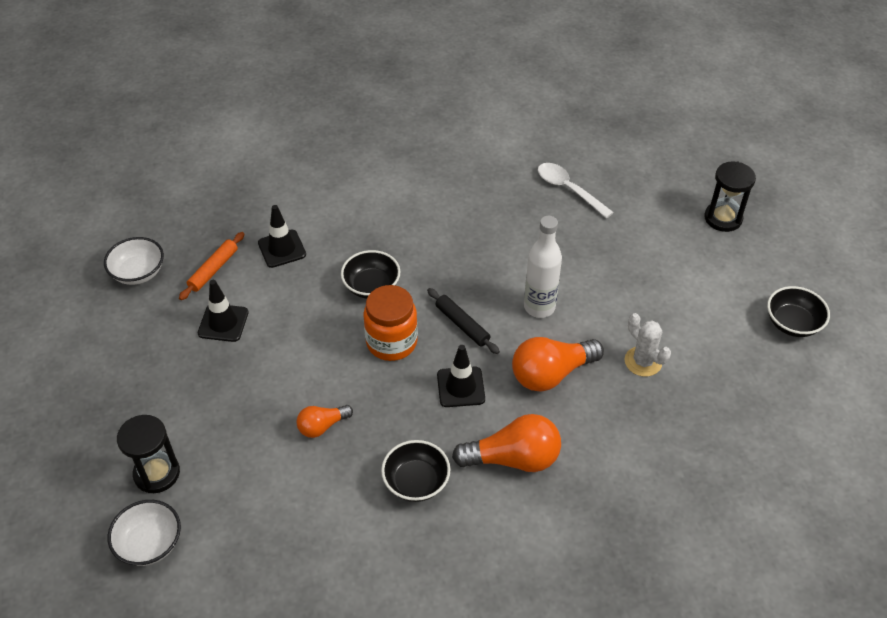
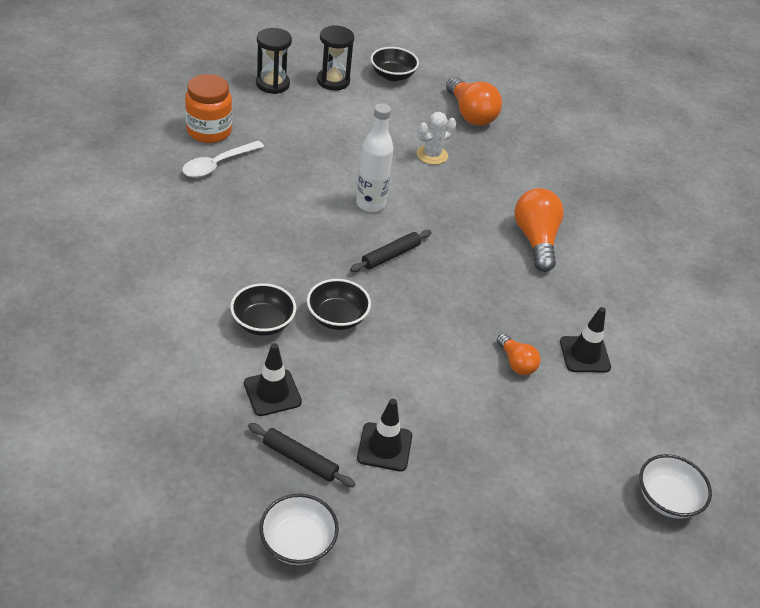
camera: 95 degrees left, 5 degrees down
black hourglass [117,415,180,493] -> black hourglass moved to [317,25,354,90]
orange rolling pin [179,232,244,300] -> black rolling pin [248,423,356,487]
orange jar [364,285,418,361] -> orange jar moved to [185,74,232,143]
black bowl [381,440,451,502] -> black bowl moved to [230,283,296,336]
black traffic cone [437,345,485,407] -> black traffic cone moved to [560,307,611,372]
orange light bulb [512,337,604,392] -> orange light bulb moved to [446,77,502,126]

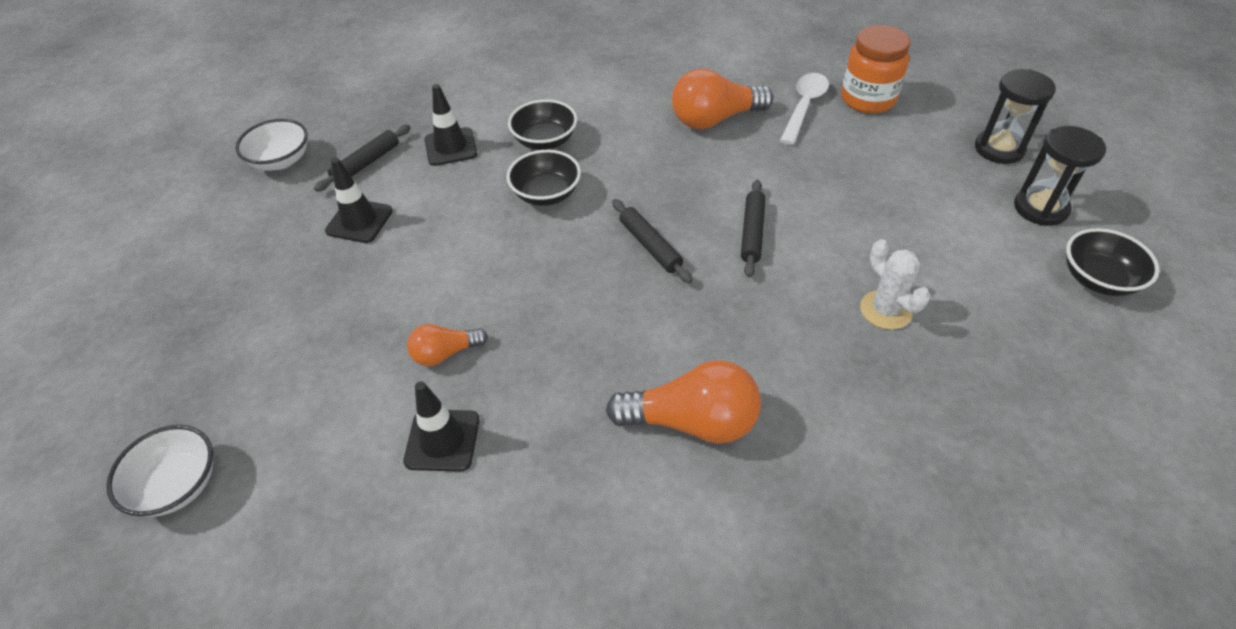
camera: 105 degrees right, 5 degrees up
white spoon [182,141,264,178] -> white spoon turned 60 degrees clockwise [780,73,829,145]
white bottle [356,103,394,212] -> black rolling pin [741,180,766,277]
orange light bulb [446,77,502,126] -> orange light bulb moved to [672,69,773,129]

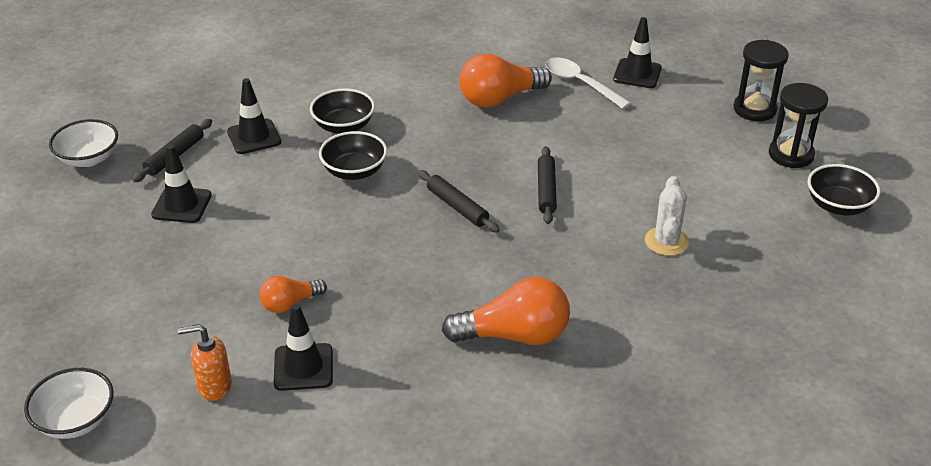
camera: 10 degrees left, 10 degrees down
white spoon [780,73,829,145] -> white spoon turned 60 degrees counterclockwise [545,57,631,109]
orange jar [841,25,910,113] -> black traffic cone [613,17,662,88]
white cactus [860,239,930,330] -> white cactus turned 45 degrees clockwise [645,176,689,256]
none -> orange soap dispenser [178,324,232,401]

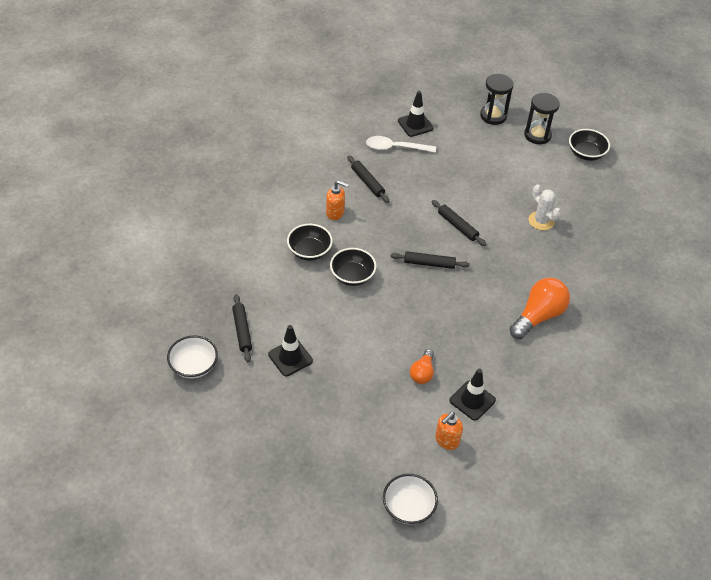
camera: 45 degrees left, 10 degrees up
black traffic cone [227,78,281,154] -> none
orange light bulb [460,53,552,107] -> black rolling pin [347,155,389,203]
none -> orange soap dispenser [326,180,349,220]

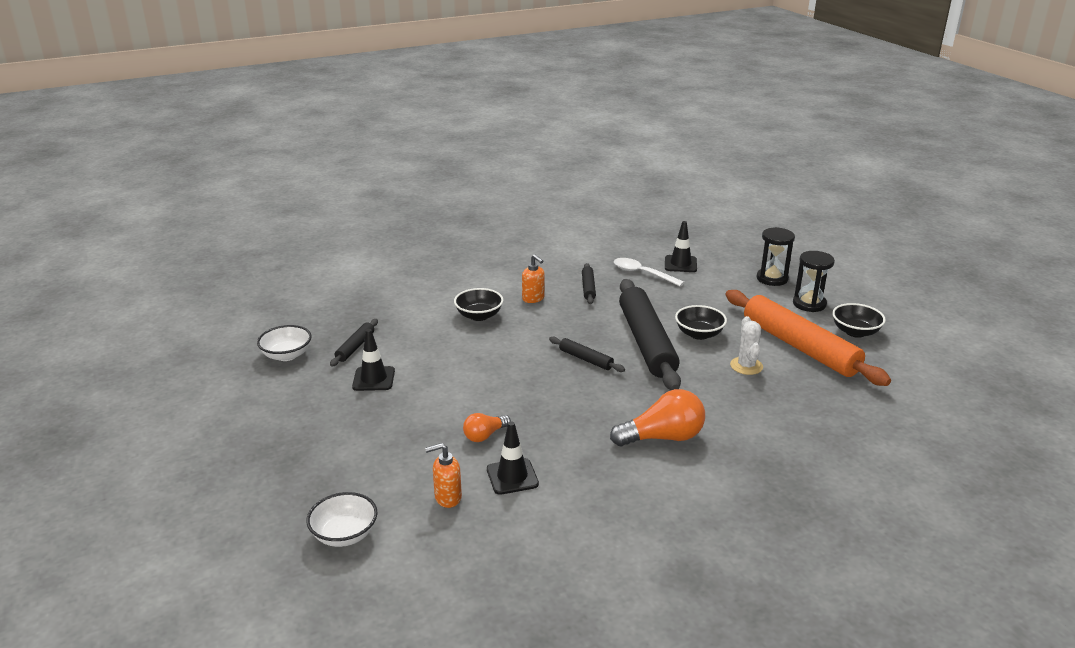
camera: 35 degrees right, 20 degrees down
black bowl [330,248,376,286] -> black bowl moved to [675,305,727,340]
black rolling pin [431,200,487,246] -> black rolling pin [619,279,681,390], size x2.27
none -> orange rolling pin [726,290,891,386]

